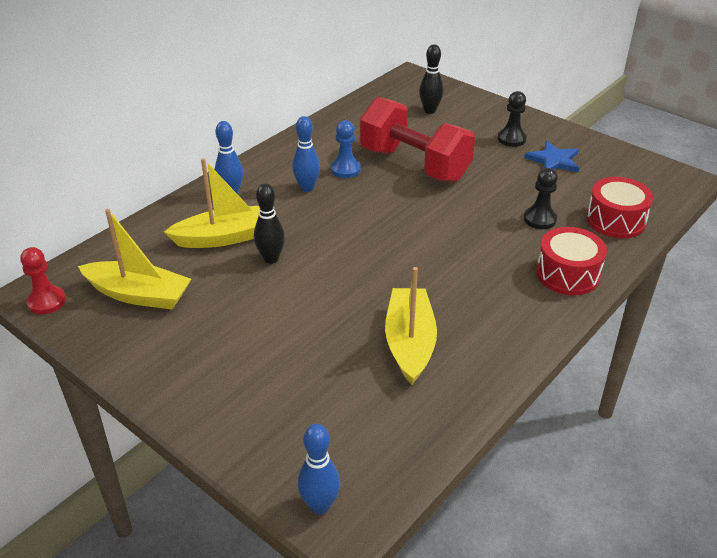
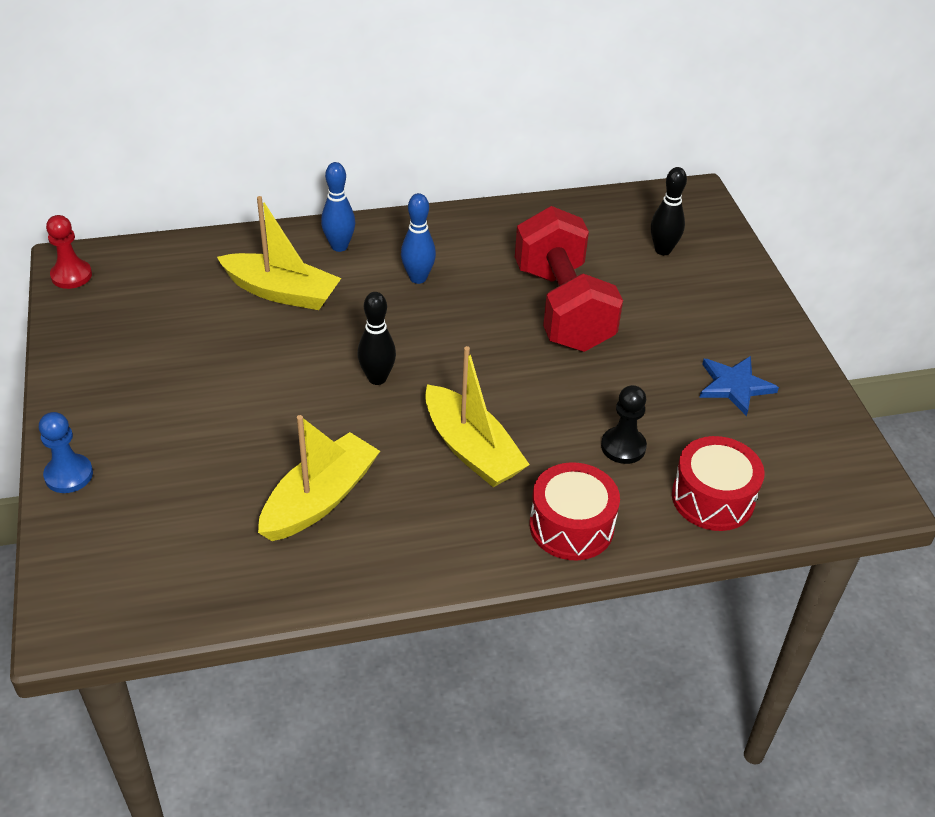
camera: 35 degrees right, 5 degrees up
yellow boat [78,209,191,309] -> yellow boat moved to [425,346,530,487]
black bowling pin [254,183,285,264] -> black bowling pin moved to [358,292,396,385]
blue bowling pin [298,424,340,514] -> none
blue pawn [331,120,361,178] -> blue pawn moved to [39,412,93,493]
black pawn [498,91,527,147] -> none

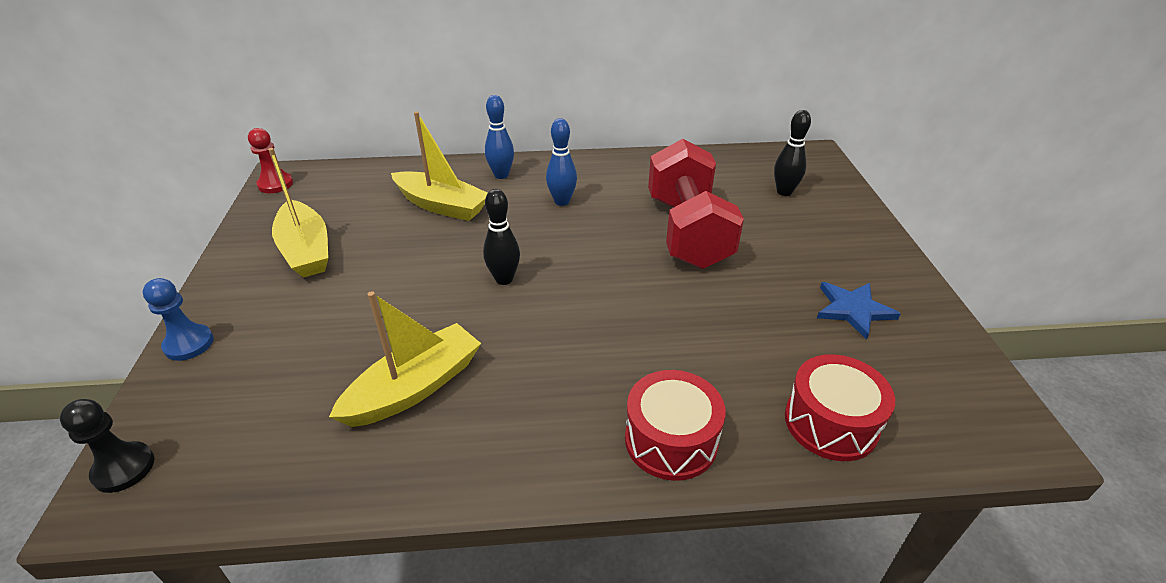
camera: 10 degrees right, 5 degrees down
yellow boat [425,346,530,487] -> yellow boat moved to [268,148,329,278]
black pawn [601,385,647,464] -> black pawn moved to [60,399,155,493]

